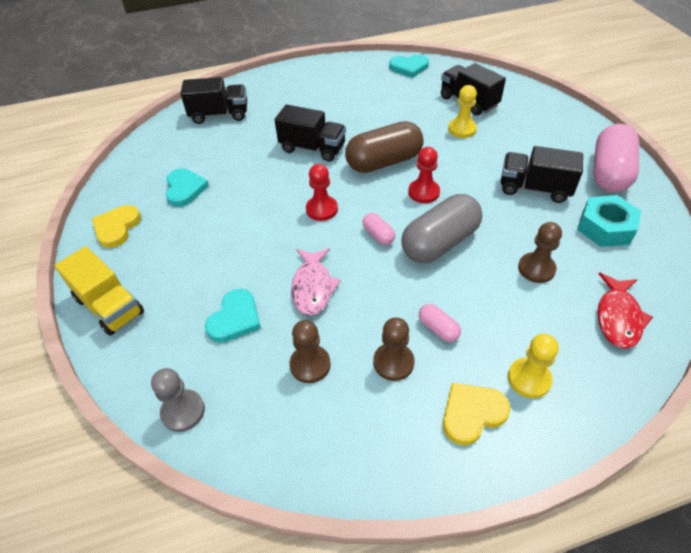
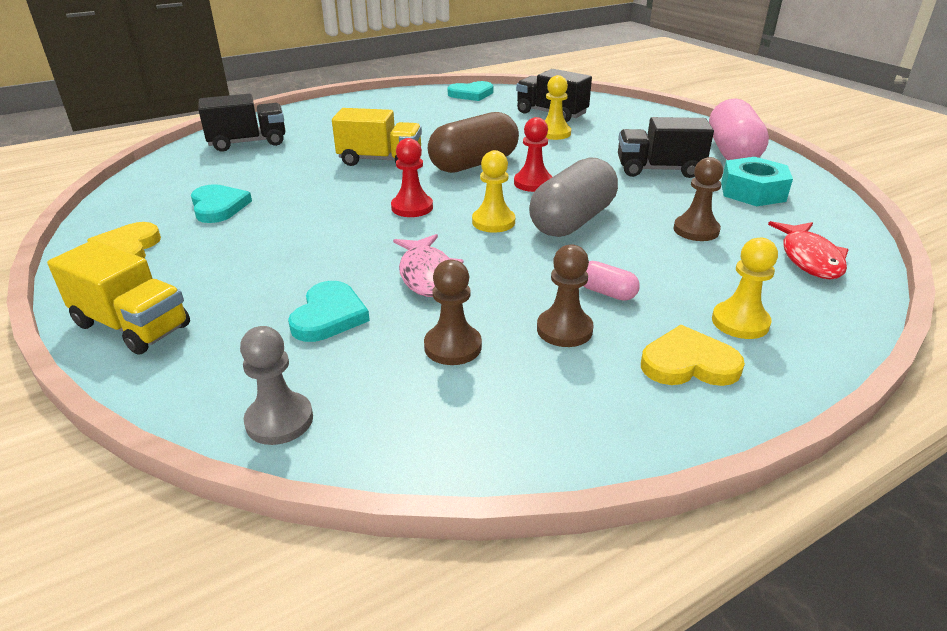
camera: 15 degrees left, 15 degrees down
black truck [275,104,346,162] -> yellow truck [332,108,422,166]
pink capsule [362,213,395,245] -> yellow pawn [472,150,515,232]
yellow heart [443,383,510,445] -> yellow heart turned 45 degrees clockwise [641,325,745,386]

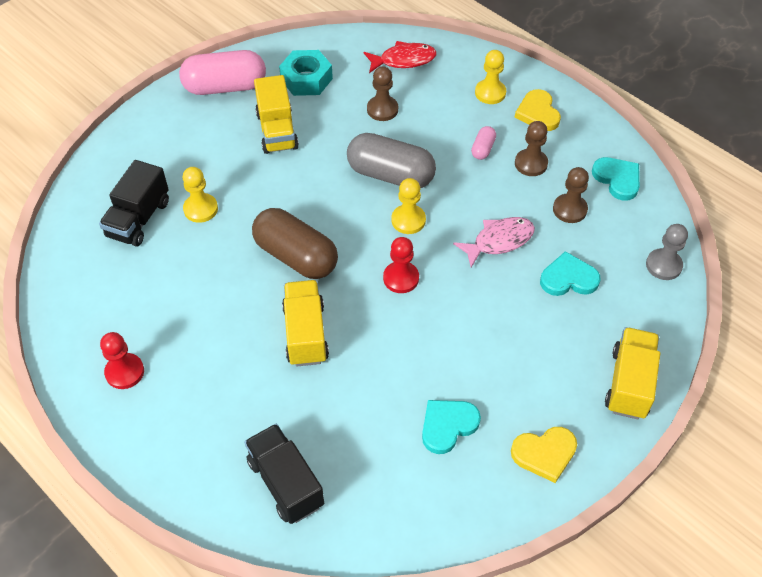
camera: 105 degrees left, 20 degrees up
turquoise heart [448,81,493,101] -> turquoise heart moved to [592,157,640,201]
red pawn [514,117,552,192] -> red pawn moved to [100,332,144,389]
black truck [618,117,714,178] -> yellow truck [254,75,299,154]

